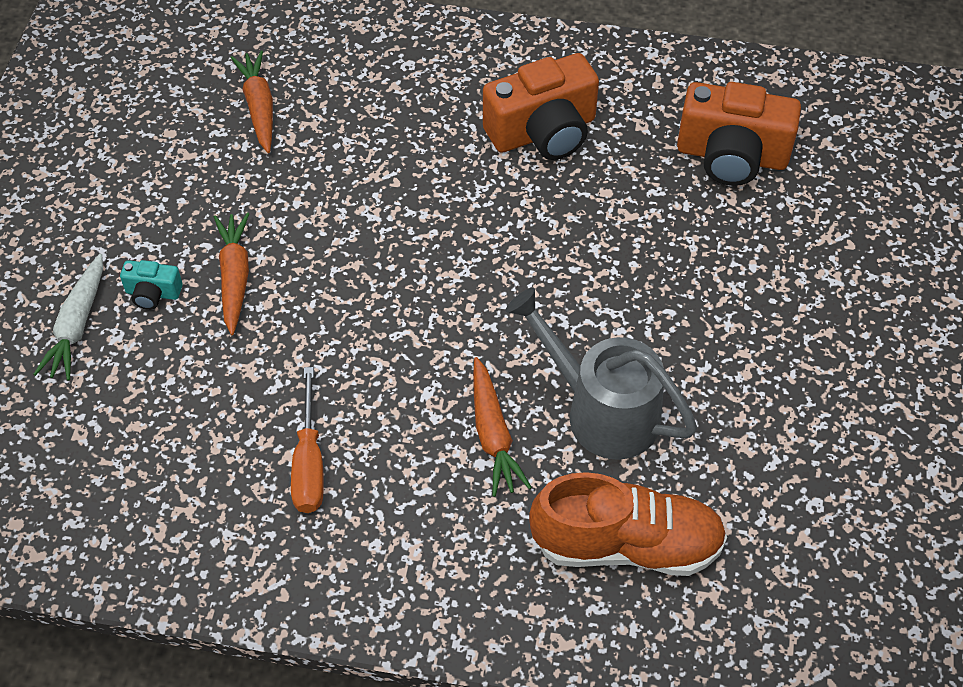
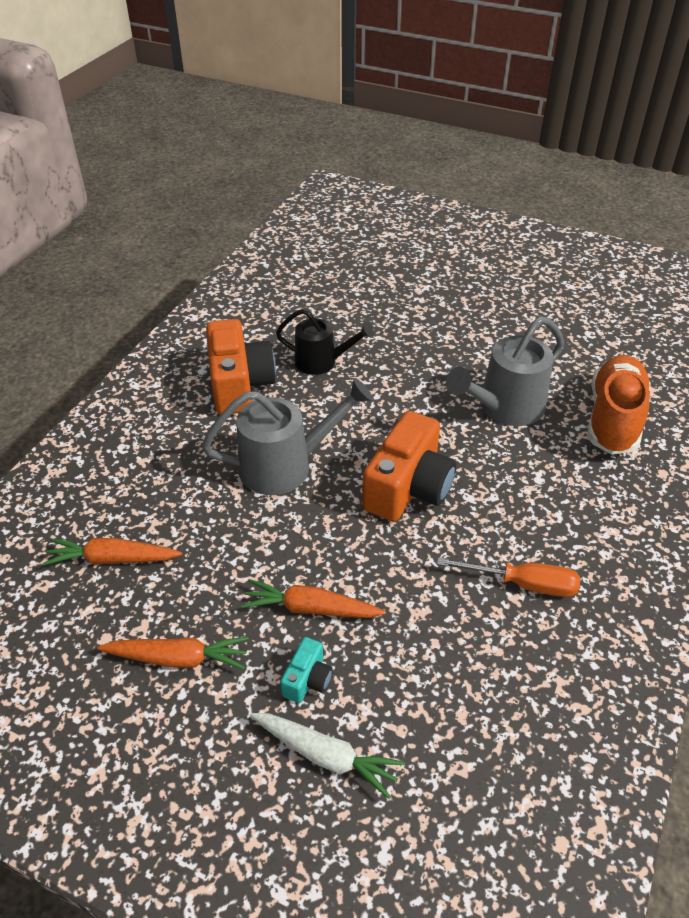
camera: 75 degrees left, 10 degrees down
orange carrot [473,357,532,497] -> orange carrot moved to [97,637,248,669]
orange camera [677,82,801,186] -> orange camera moved to [362,411,456,522]
none -> grey watering can [202,378,373,495]
none -> black watering can [276,309,374,375]

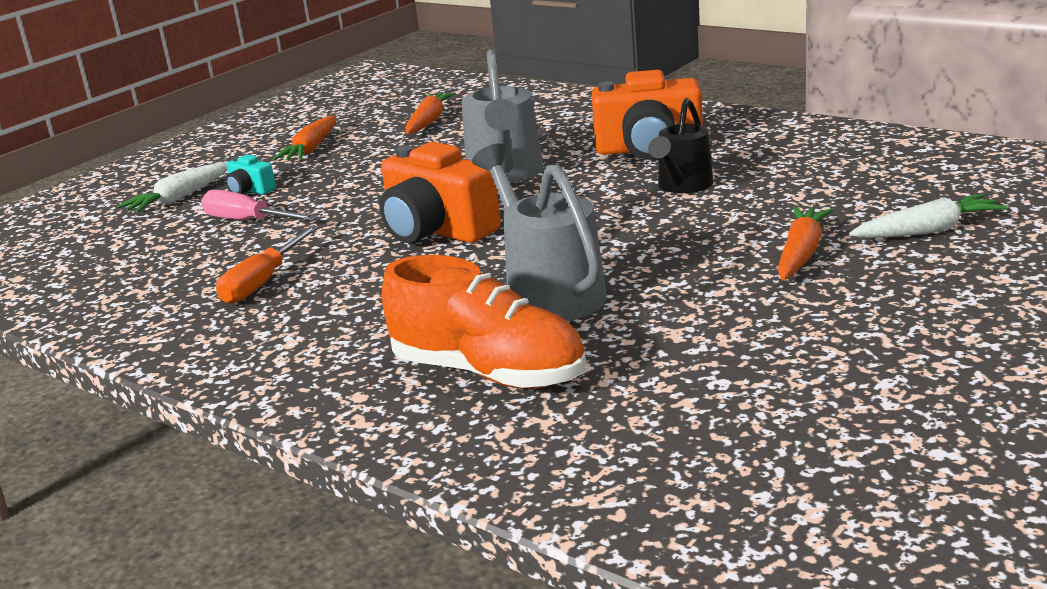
camera: 105 degrees right, 20 degrees down
orange carrot [241,579,386,618] -> orange carrot moved to [778,207,833,281]
none -> pink screwdriver [201,190,318,221]
none -> white carrot [849,193,1007,238]

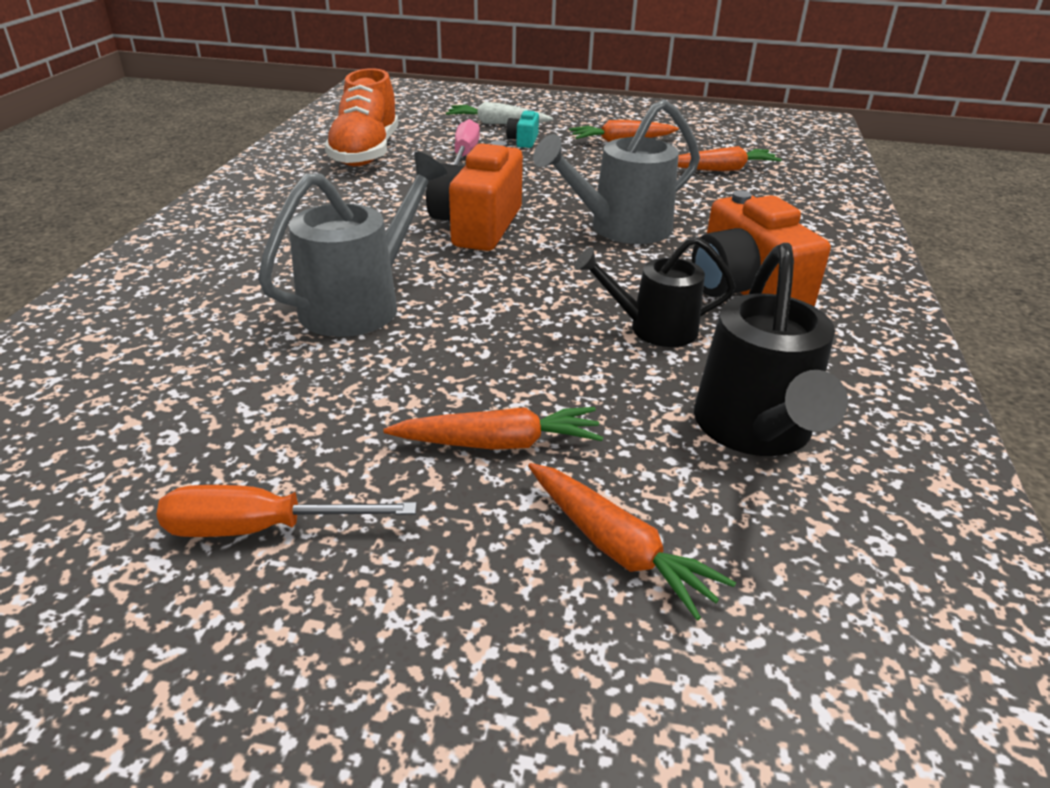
camera: 60 degrees right, 10 degrees up
orange screwdriver [216,226,319,304] -> orange screwdriver moved to [157,485,417,537]
orange shoe [382,255,586,389] -> orange shoe moved to [324,68,398,166]
white carrot [849,193,1007,238] -> orange carrot [528,463,736,620]
none -> black watering can [694,243,848,456]

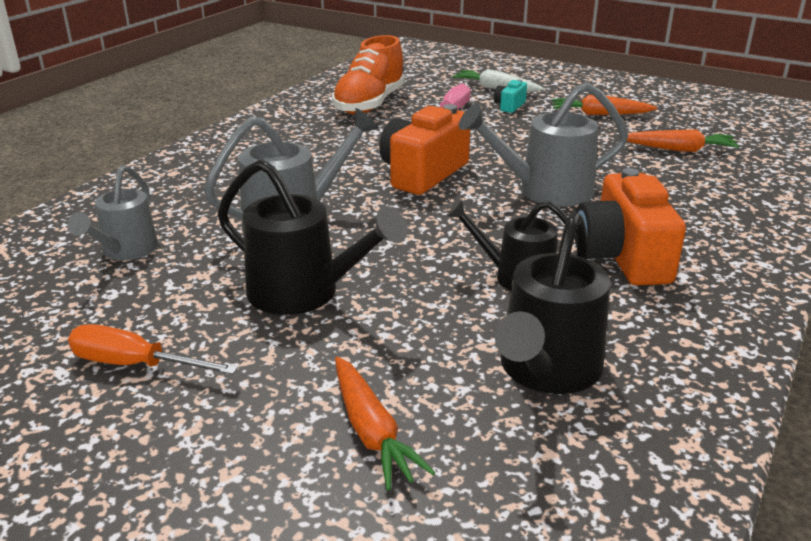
camera: 20 degrees right, 5 degrees down
orange carrot [383,407,603,450] -> none
none -> grey watering can [68,165,159,261]
none -> black watering can [217,159,407,315]

